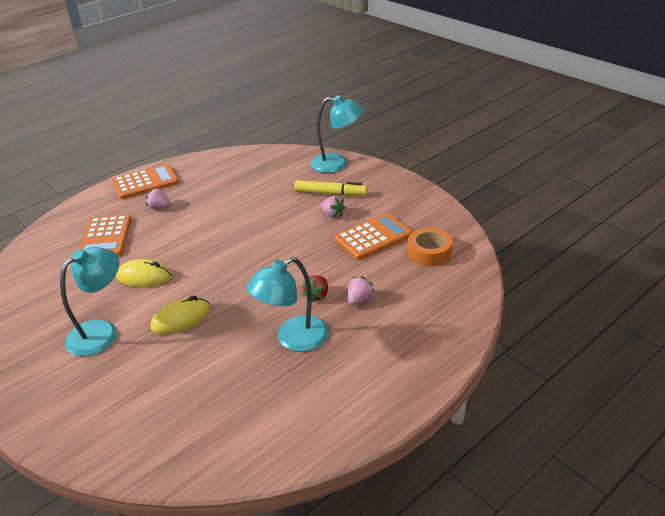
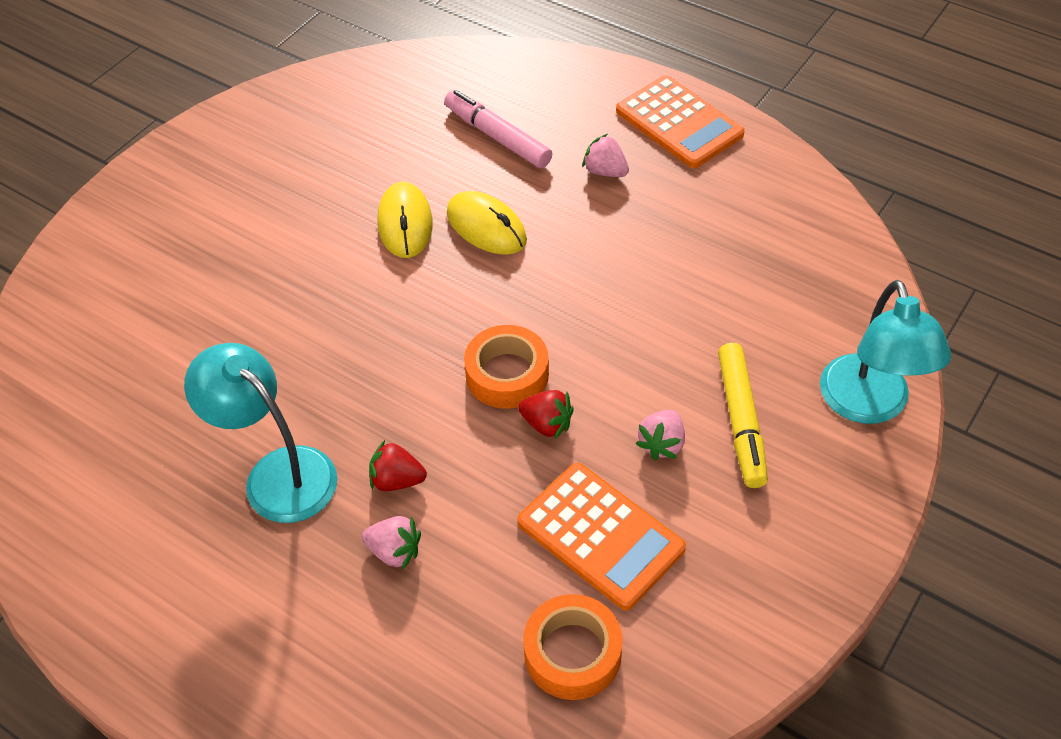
camera: 75 degrees right, 15 degrees up
turquoise lamp [60,247,119,356] -> none
orange calculator [79,215,132,257] -> pink marker [444,90,552,168]
pink strawberry [146,188,171,209] -> pink strawberry turned 60 degrees counterclockwise [582,134,629,177]
yellow mouse [151,296,210,334] -> yellow mouse moved to [447,191,527,255]
none -> orange tape [464,325,549,409]
none -> red strawberry [518,390,574,440]

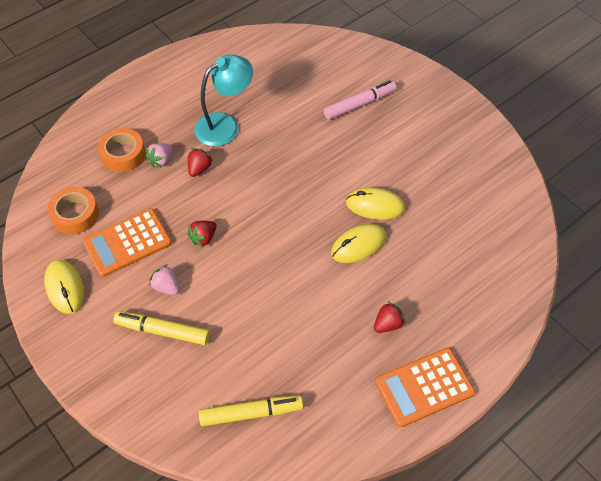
camera: 105 degrees right, 5 degrees up
pink marker [444,90,552,168] -> pink marker moved to [324,80,396,120]
orange tape [464,325,549,409] -> orange tape moved to [98,128,145,172]
pink strawberry [582,134,629,177] -> red strawberry [374,301,406,333]
turquoise lamp [820,280,951,424] -> none
none -> yellow mouse [44,260,84,314]
none -> yellow marker [199,395,303,426]

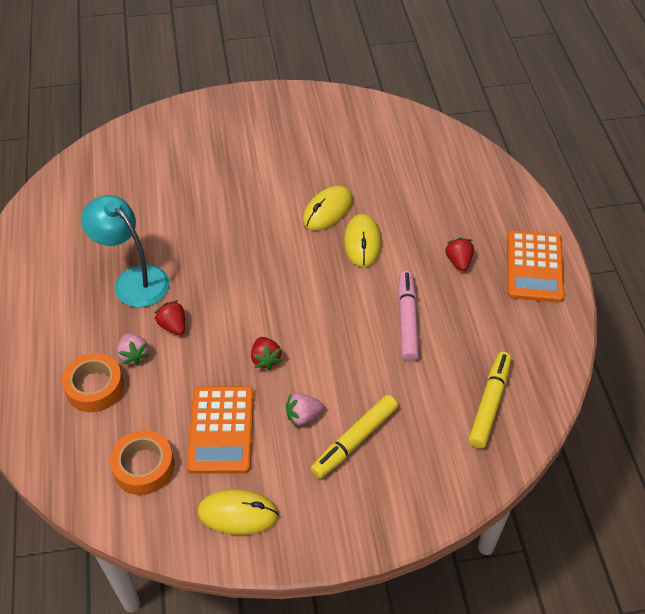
camera: 60 degrees left, 5 degrees down
turquoise lamp [194,54,253,146] -> turquoise lamp turned 45 degrees counterclockwise [81,195,170,307]
pink marker [324,80,396,120] -> pink marker moved to [398,271,419,361]

